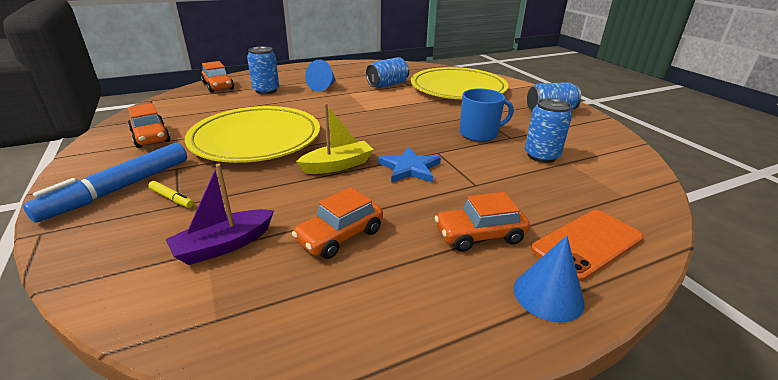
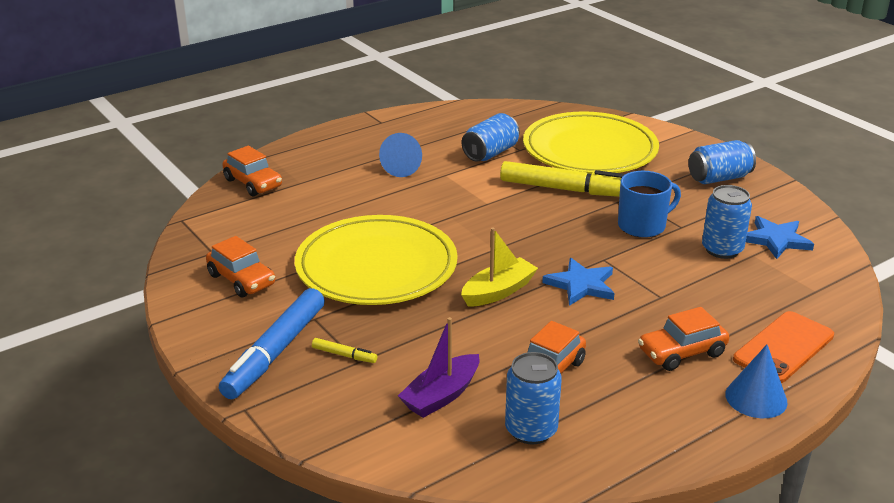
camera: 10 degrees left, 0 degrees up
blue can [247,46,279,94] -> blue can moved to [505,352,562,444]
none -> yellow marker [500,161,625,197]
none -> blue star [746,216,814,259]

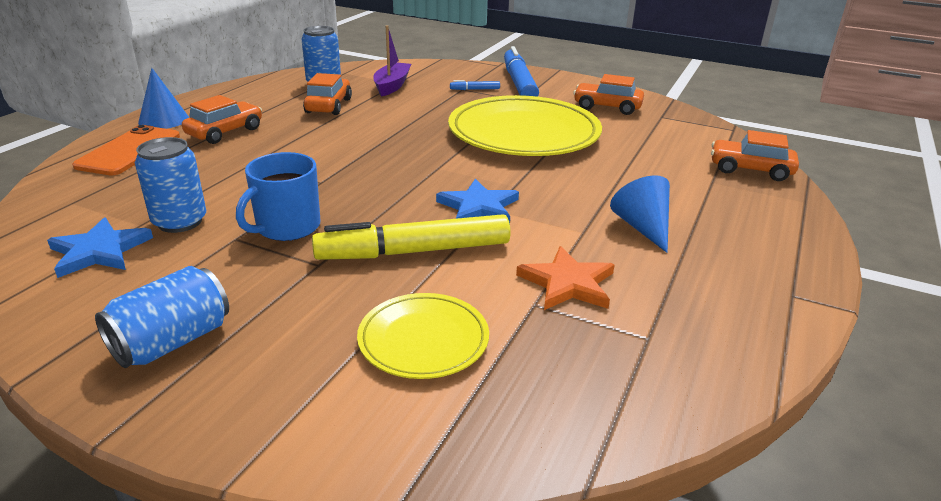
camera: 150 degrees right, 0 degrees up
yellow marker [312,338,377,363] -> blue marker [450,80,500,90]
yellow boat [461,227,538,307] -> none
blue can [462,113,519,161] -> orange star [516,246,615,310]
yellow plate [523,111,659,174] -> yellow plate [357,293,489,379], size x0.52
blue star [542,258,615,306] -> blue star moved to [436,179,519,223]

